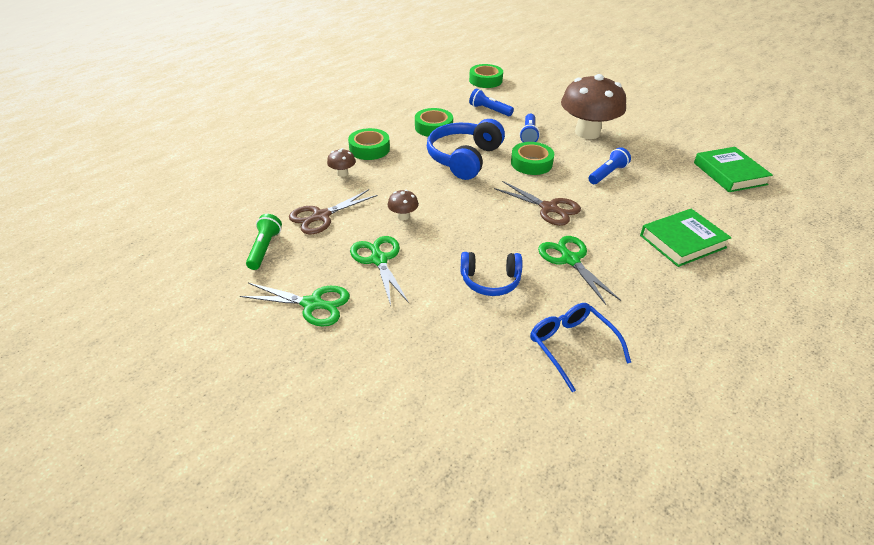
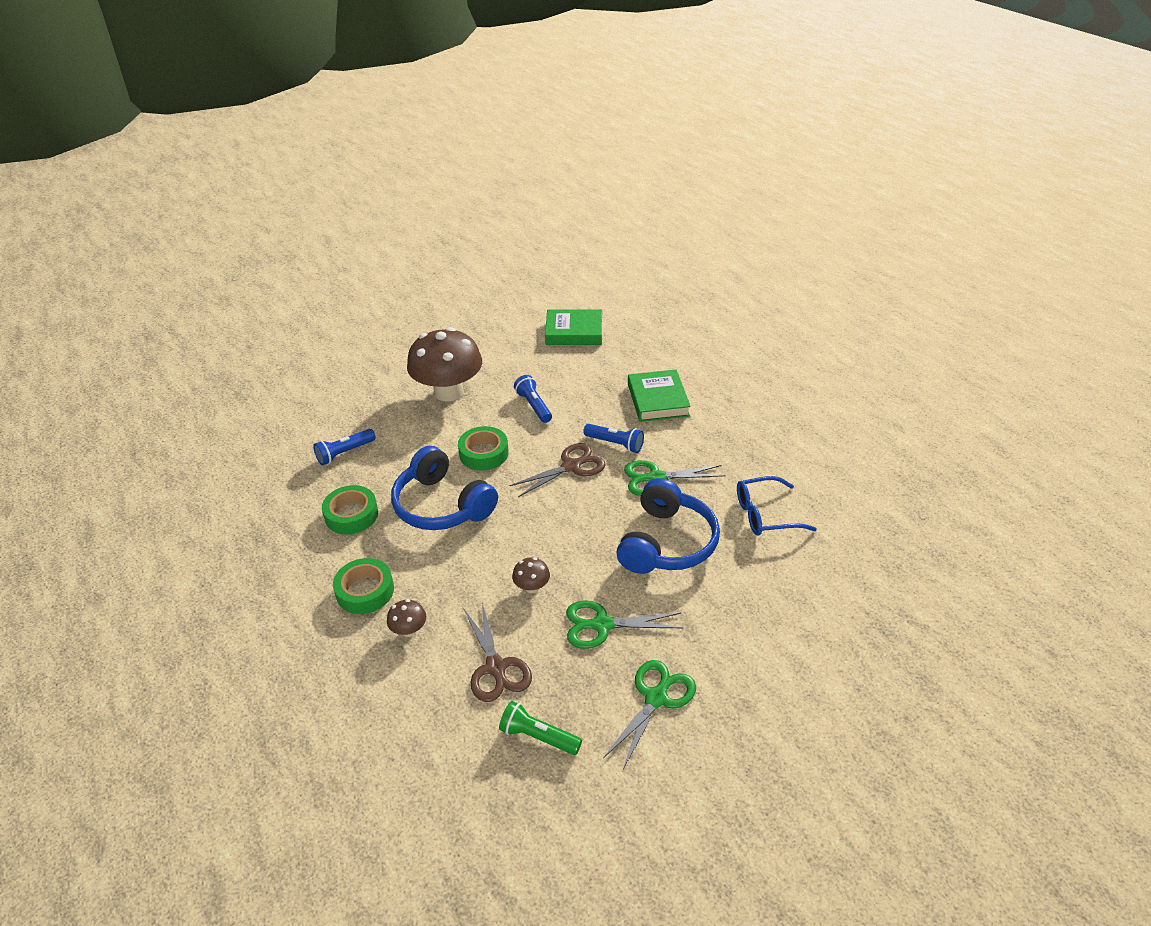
camera: 70 degrees left, 0 degrees up
blue headphones [461,252,522,296] -> blue headphones [617,478,720,574], size x1.62
green tape [469,64,503,88] -> none
blue flashlight [520,114,540,142] -> blue flashlight moved to [583,424,644,453]

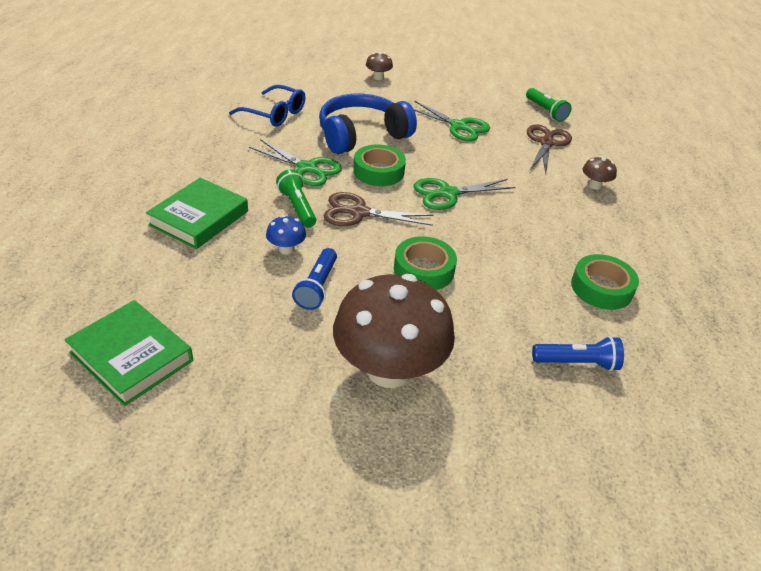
camera: 145 degrees left, 0 degrees up
green tape [333,558,394,614] -> green tape moved to [353,145,406,186]
blue headphones [391,446,498,530] -> none
brown mushroom [512,557,550,593] -> brown mushroom moved to [366,52,393,80]
blue flashlight [583,424,644,453] -> green flashlight [276,169,317,228]
green scissors [603,660,696,769] -> green scissors moved to [414,178,516,210]
none -> blue mushroom [266,215,306,254]

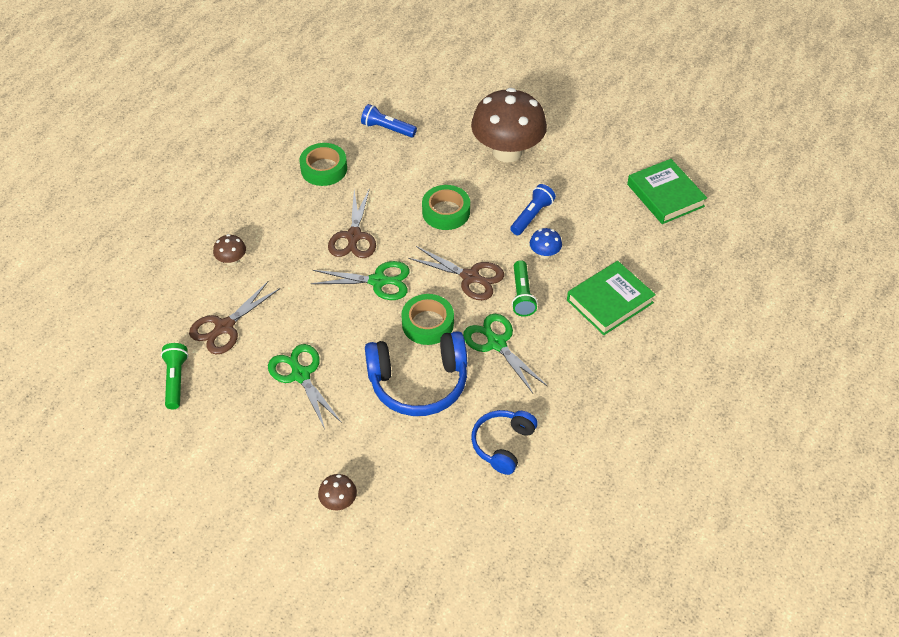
camera: 155 degrees left, 10 degrees up
blue glasses [229,85,306,127] -> blue headphones [471,410,538,475]
none -> brown scissors [328,188,376,258]

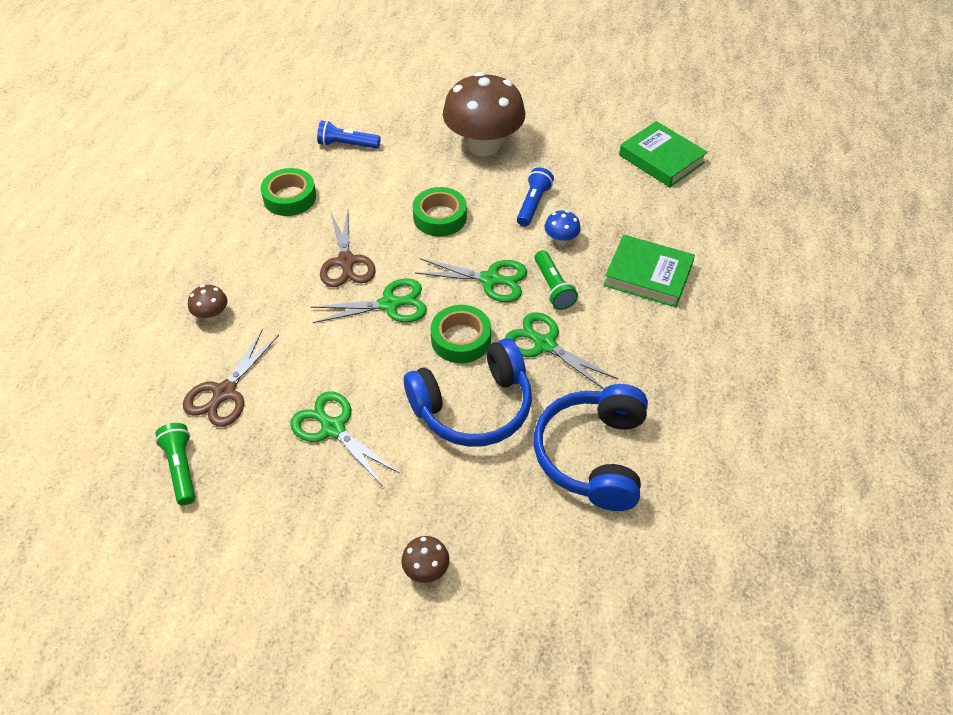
camera: 15 degrees left, 0 degrees up
brown scissors [408,246,504,300] -> green scissors [415,258,527,302]
blue headphones [471,410,538,475] -> blue headphones [534,384,648,511], size x1.62
green book [567,261,656,335] -> green book turned 75 degrees clockwise [604,235,695,307]

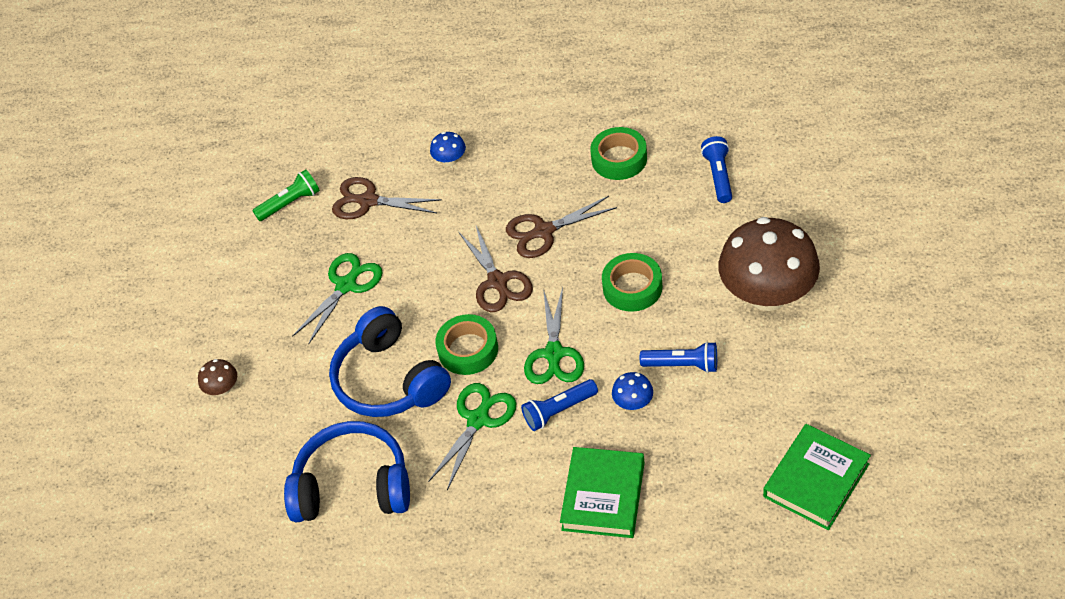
camera: 85 degrees right, 0 degrees up
brown mushroom [188,285,227,321] -> blue mushroom [430,132,466,166]
green scissors [311,278,427,323] -> brown scissors [459,226,533,312]
green flashlight [535,250,578,310] -> blue flashlight [521,379,598,431]

